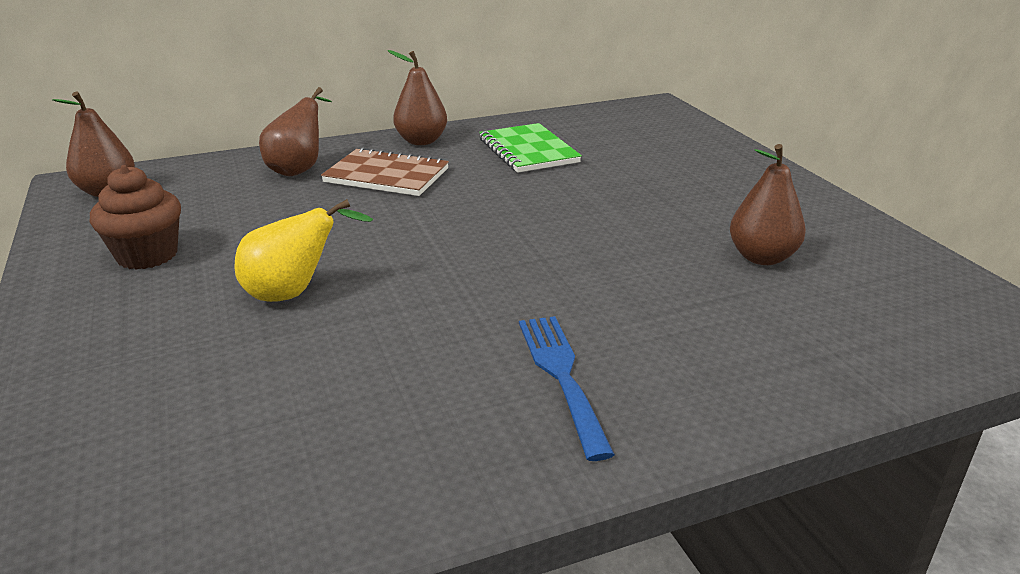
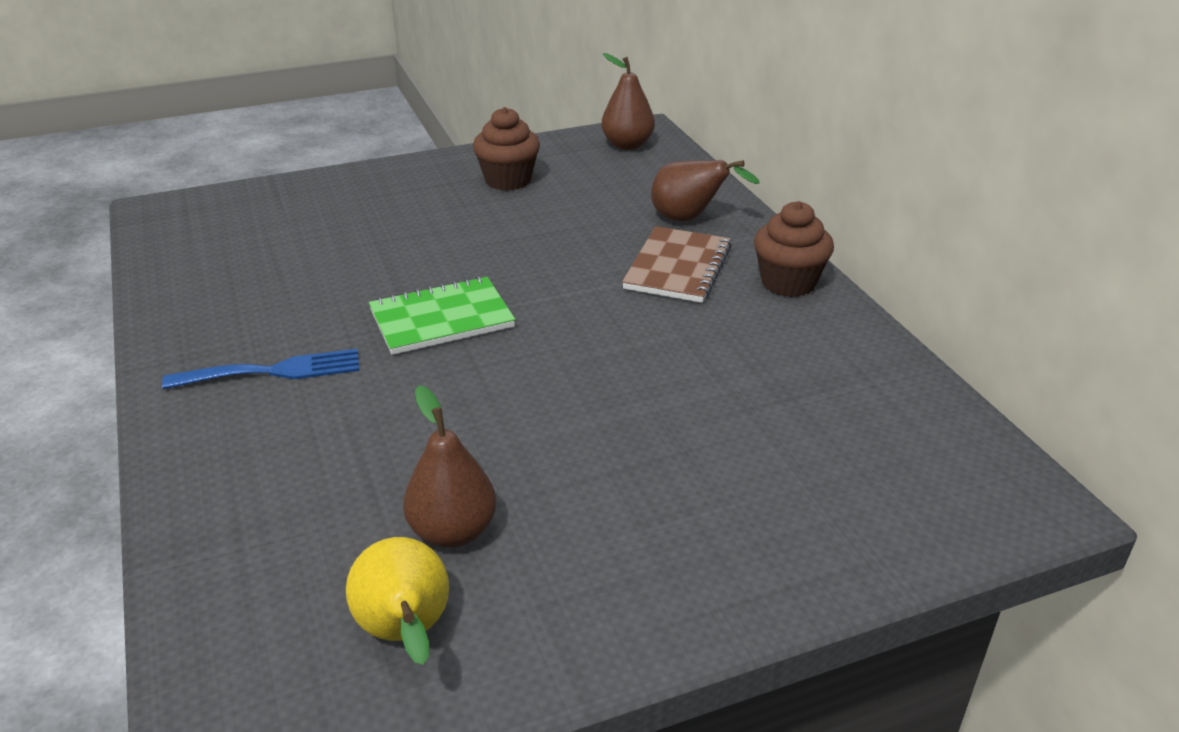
camera: 90 degrees right, 5 degrees up
yellow pear [235,199,373,302] -> yellow pear moved to [346,537,449,665]
brown pear [388,50,447,145] -> brown cupcake [754,201,834,297]
green notebook [479,123,582,173] -> green notebook moved to [369,276,515,355]

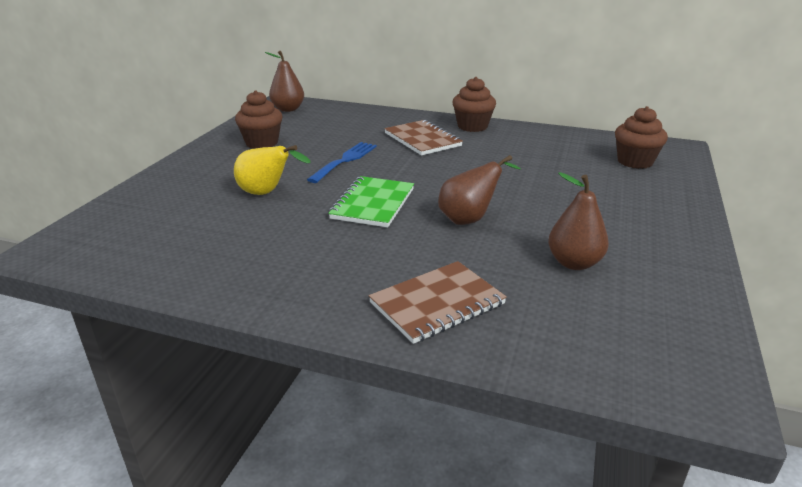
camera: 50 degrees left, 5 degrees down
blue fork [162,349,359,389] -> blue fork moved to [307,142,377,183]
yellow pear [346,537,449,665] -> yellow pear moved to [234,145,311,195]
brown pear [651,160,760,222] -> brown pear moved to [438,155,521,225]
none -> brown notebook [369,261,507,344]
none -> brown cupcake [615,106,668,169]

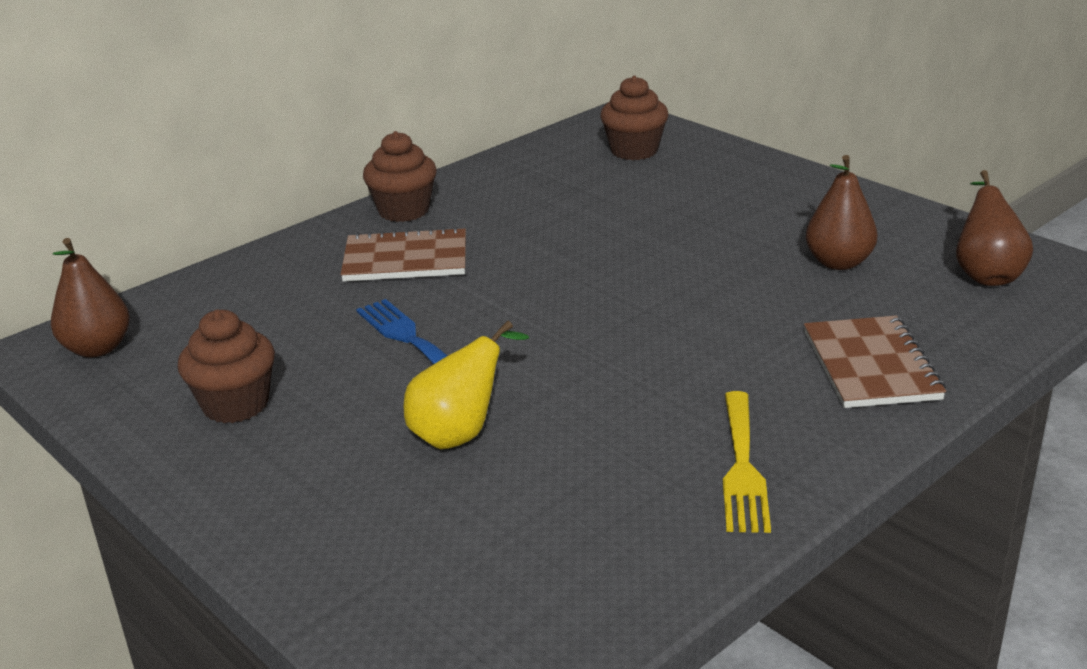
camera: 60 degrees left, 0 degrees up
green notebook [328,176,414,228] -> none
brown pear [438,155,521,225] -> brown pear moved to [956,170,1033,286]
none -> yellow fork [723,391,771,533]

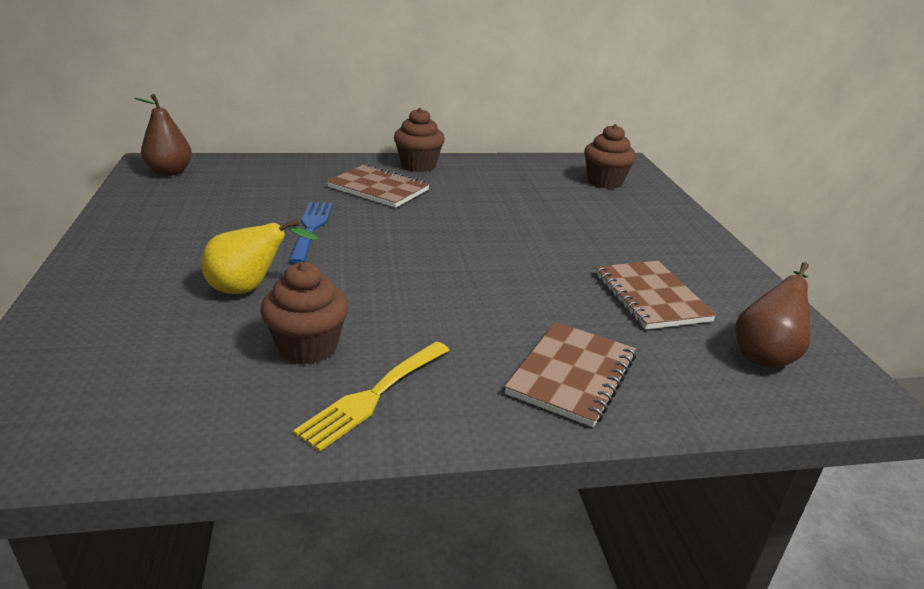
camera: 30 degrees right, 0 degrees up
brown cupcake [177,310,275,423] -> brown cupcake moved to [260,262,349,365]
brown pear [806,155,877,270] -> brown notebook [595,261,717,330]

